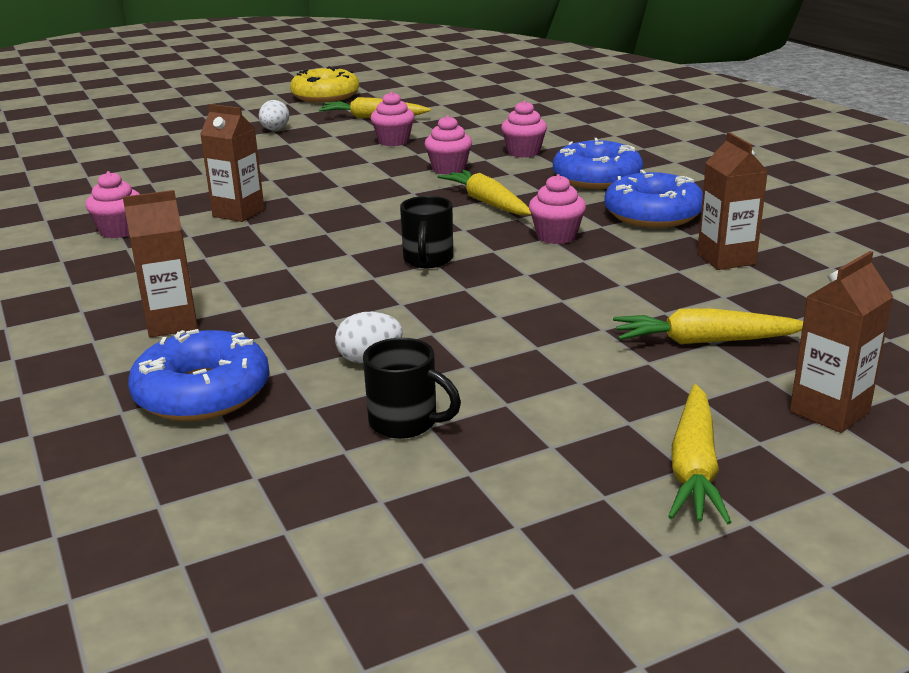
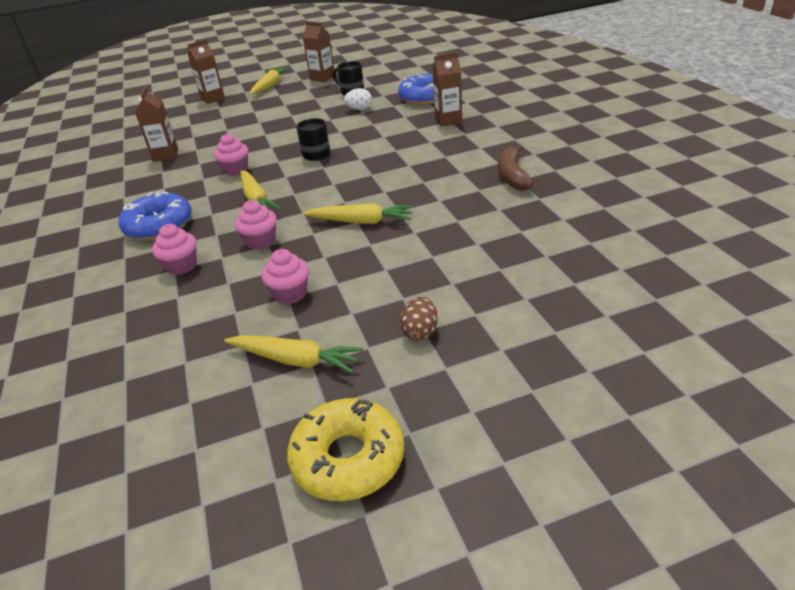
camera: 170 degrees left, 10 degrees up
pink cupcake [85,171,140,238] -> brown banana [498,145,533,191]
brown carton [200,104,264,222] -> brown carton moved to [303,21,334,82]
white egg [259,100,289,130] -> brown egg [400,296,438,340]
blue donut [604,170,703,228] -> none
yellow carrot [613,308,803,344] -> yellow carrot moved to [303,203,414,224]

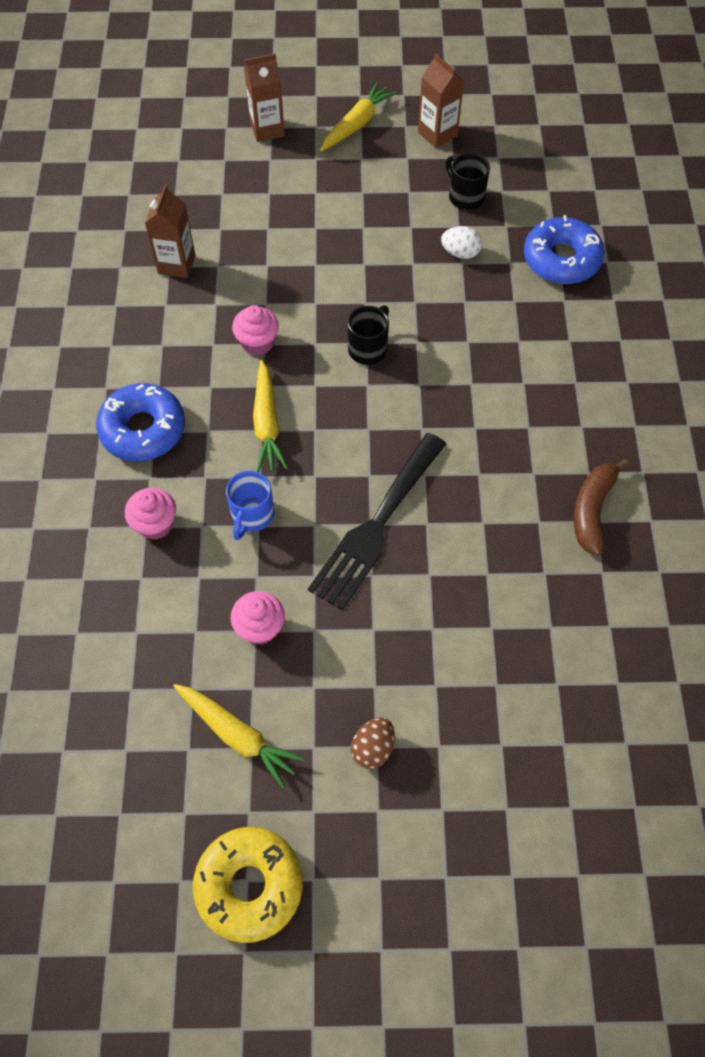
camera: 15 degrees right, 25 degrees up
pink cupcake [235,200,277,250] -> blue mug [226,471,274,540]
yellow carrot [303,203,414,224] -> black fork [308,433,446,611]
brown carton [432,52,462,127] -> none

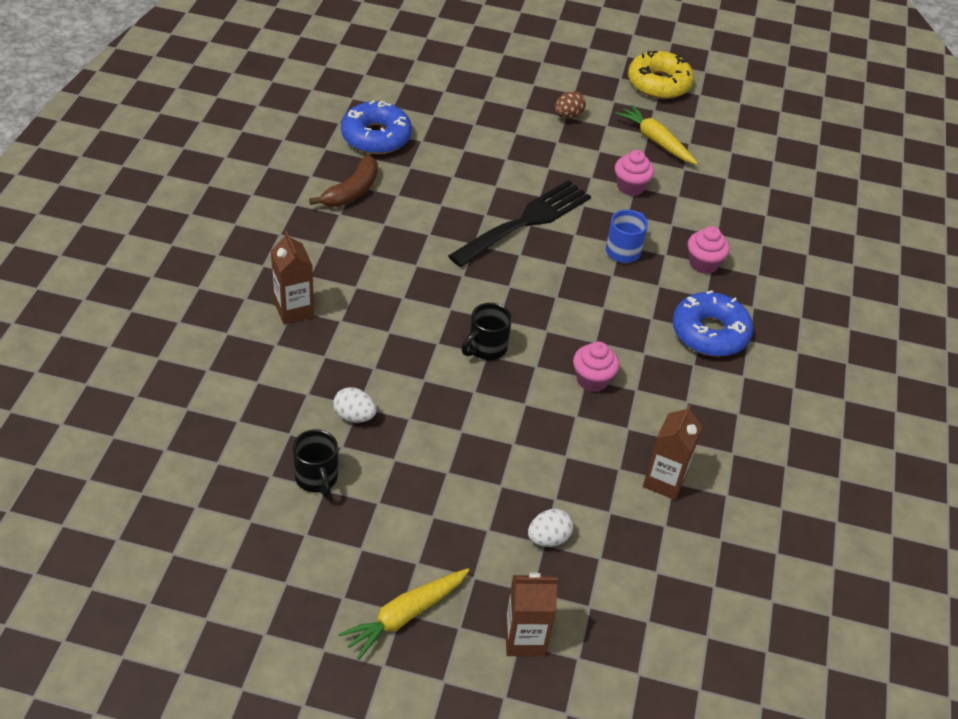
camera: 170 degrees left, 15 degrees down
yellow carrot [253,360,288,472] -> none
brown carton [418,53,464,148] -> brown carton moved to [271,231,314,324]
blue donut [524,215,605,284] -> blue donut moved to [341,100,412,154]
none -> white egg [528,509,573,547]

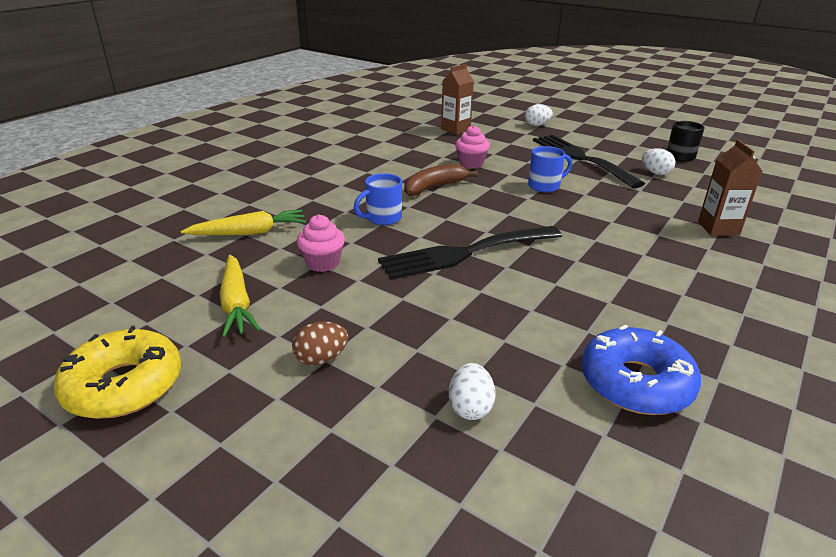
camera: 155 degrees left, 15 degrees down
brown banana [309,155,378,207] -> brown banana moved to [404,164,478,196]
yellow carrot [339,568,469,660] -> yellow carrot moved to [181,210,306,235]
black mug [461,303,512,360] -> blue mug [528,146,573,192]
brown carton [505,572,558,657] -> none
blue donut [672,290,753,357] -> none
pink cupcake [688,226,730,274] -> none
none -> white egg [449,363,496,420]
none -> black fork [533,135,645,188]

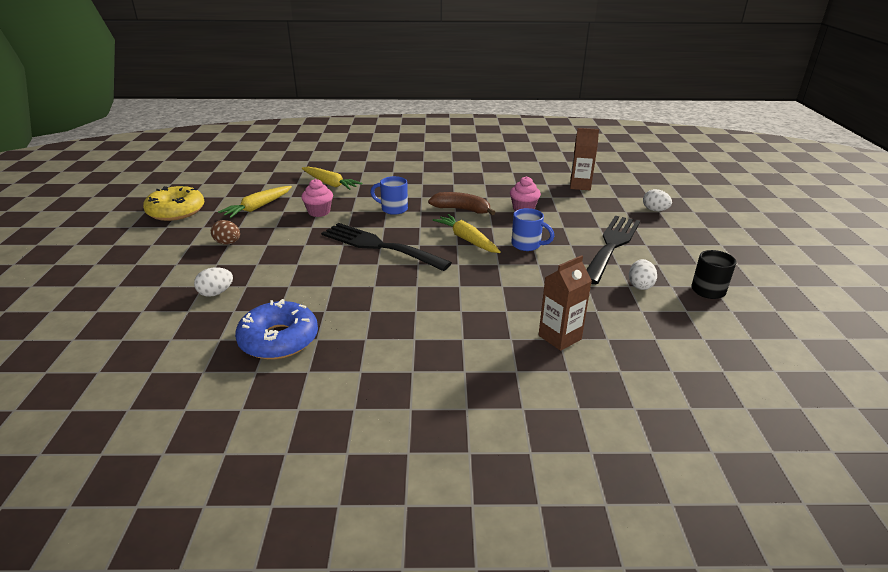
camera: 55 degrees right, 0 degrees up
none -> yellow carrot [433,214,501,253]

